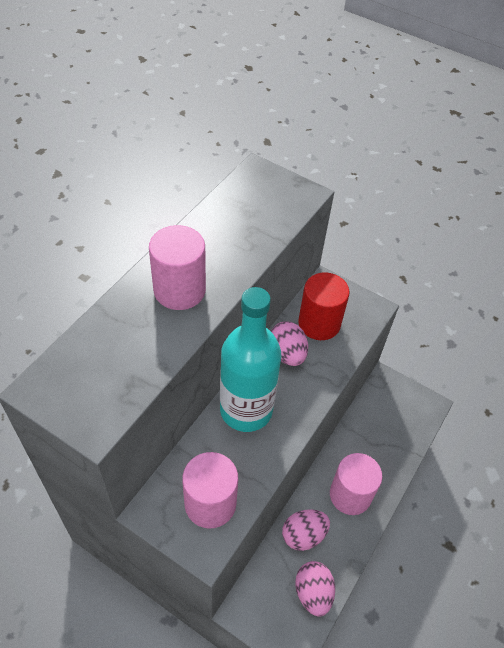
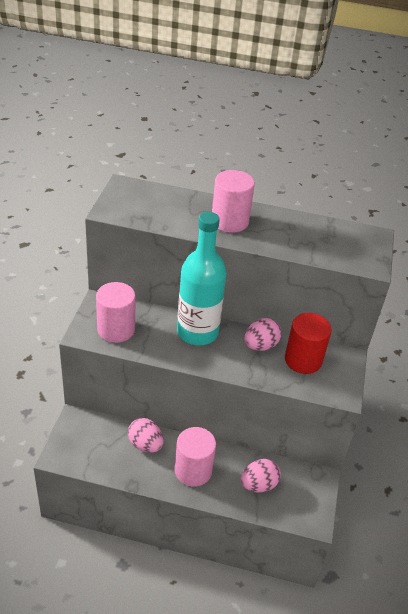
camera: 70 degrees right, 10 degrees down
pink egg [295,561,335,617] -> pink egg moved to [241,459,281,493]

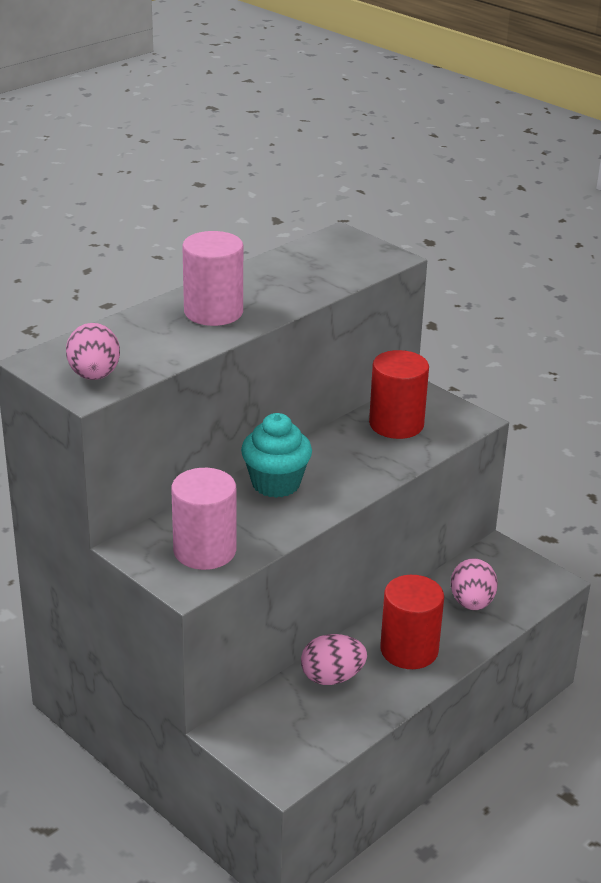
camera: 55 degrees left, 10 degrees down
pink cylinder [175,427,216,487] -> red cylinder [380,575,444,669]
turquoise bottle [177,212,227,345] -> turquoise cupcake [241,413,312,498]
pink egg [244,318,282,351] -> pink egg moved to [66,323,120,380]

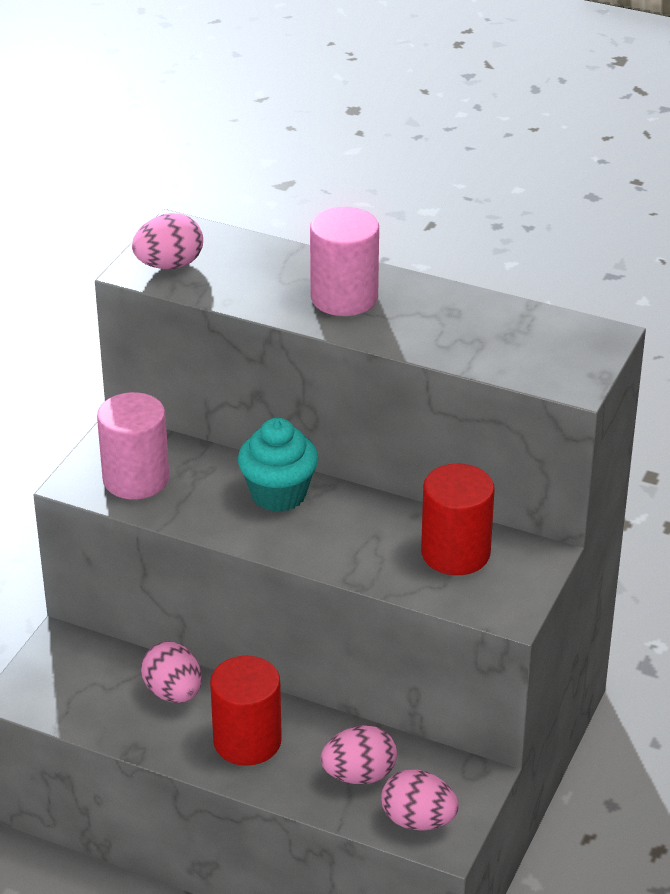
camera: 70 degrees right, 5 degrees up
none -> pink egg [381,770,459,831]

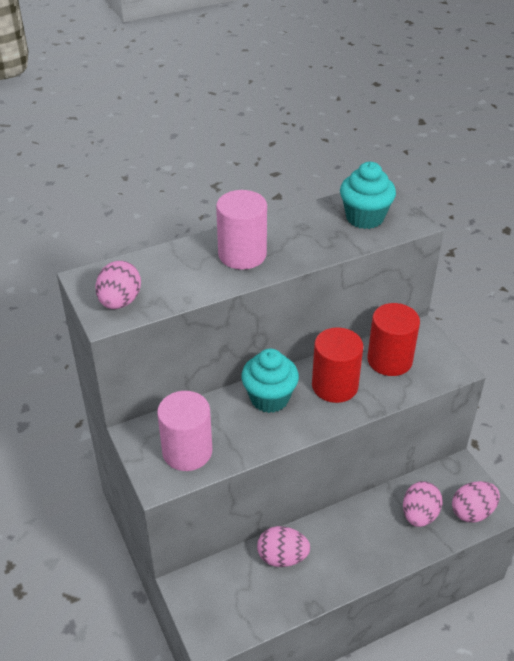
camera: 50 degrees left, 5 degrees up
red cylinder [210,656,282,766] -> red cylinder moved to [312,327,363,403]
none -> turquoise cupcake [340,162,396,229]

